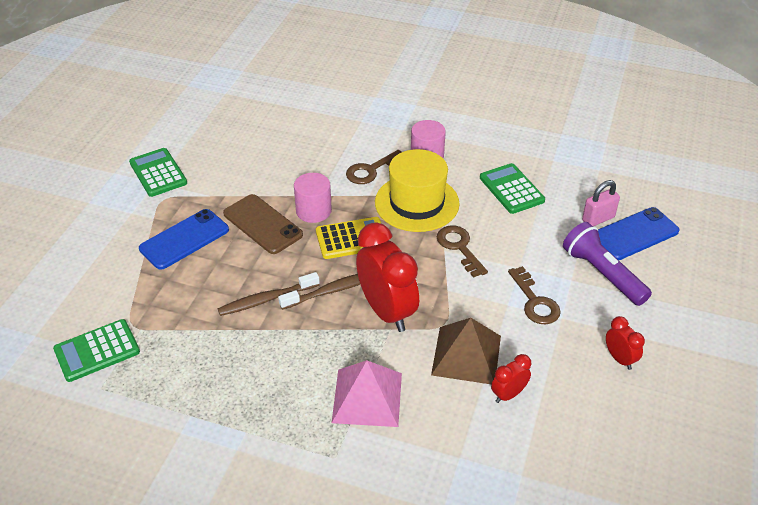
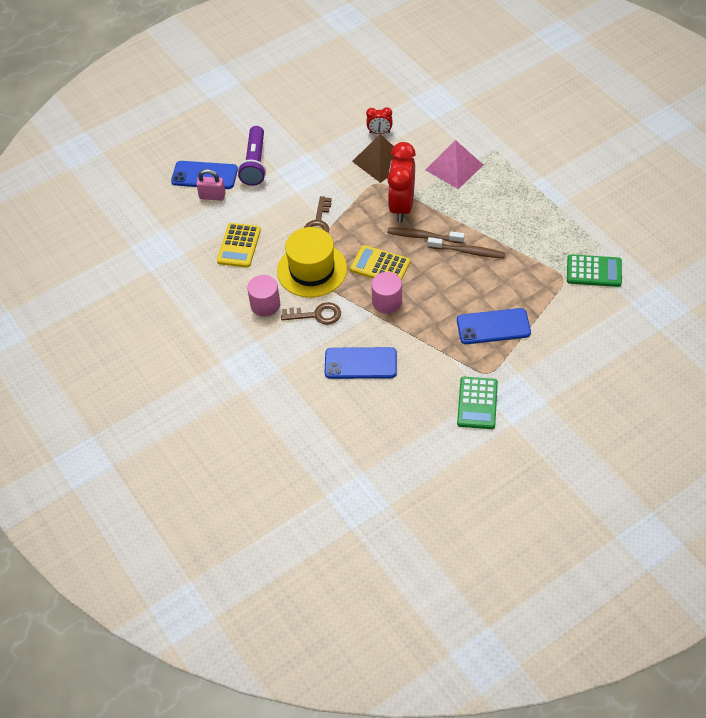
camera: 140 degrees left, 10 degrees up
brown phone [223,194,303,254] -> none
green calculator [480,163,545,214] -> yellow calculator [217,223,261,268]
brown key [508,266,561,324] -> none
red clock [606,316,645,370] -> none
none -> blue phone [325,347,397,379]

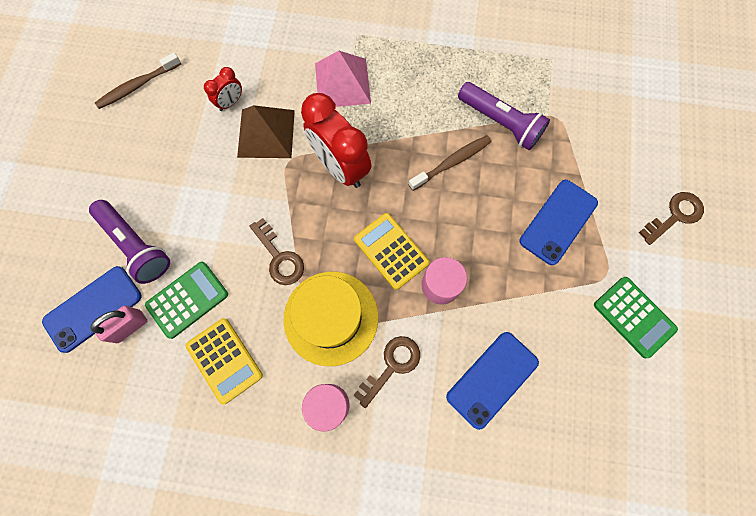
camera: 50 degrees left, 20 degrees up
yellow calculator [350,245,410,281] -> yellow calculator turned 75 degrees clockwise [354,213,429,290]
brown toothbrush [387,228,465,243] -> brown toothbrush moved to [95,52,181,109]
green calculator [567,254,622,287] -> green calculator moved to [145,262,228,339]
none -> purple flashlight [458,82,550,150]
none -> brown key [639,192,704,245]

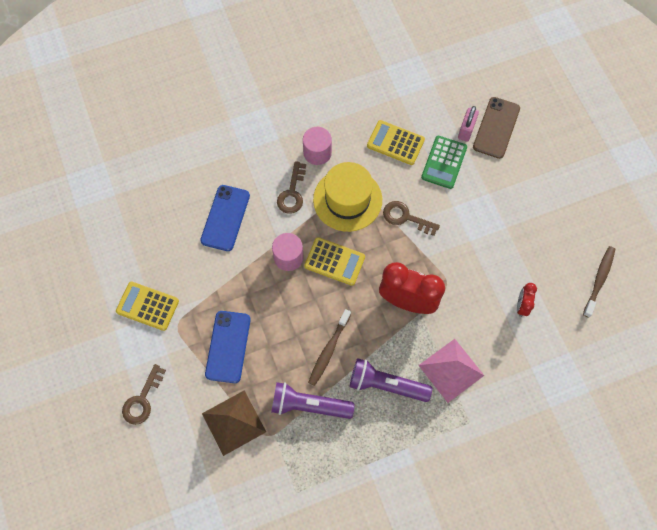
camera: 150 degrees right, 5 degrees down
blue phone [42,266,142,353] -> brown phone [473,97,520,159]
purple flashlight [89,200,170,284] -> purple flashlight moved to [349,358,432,402]
brown pyramid [237,105,295,158] -> brown pyramid moved to [202,390,266,456]
green calculator [594,277,678,358] -> yellow calculator [116,282,179,331]

